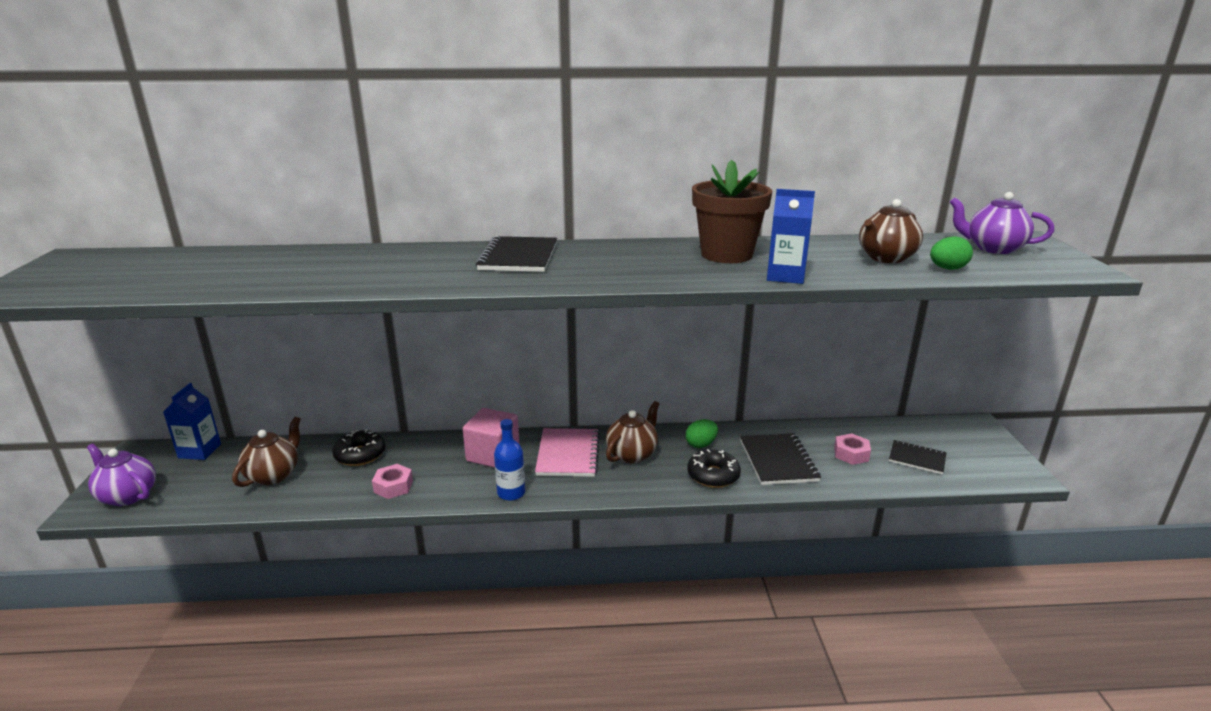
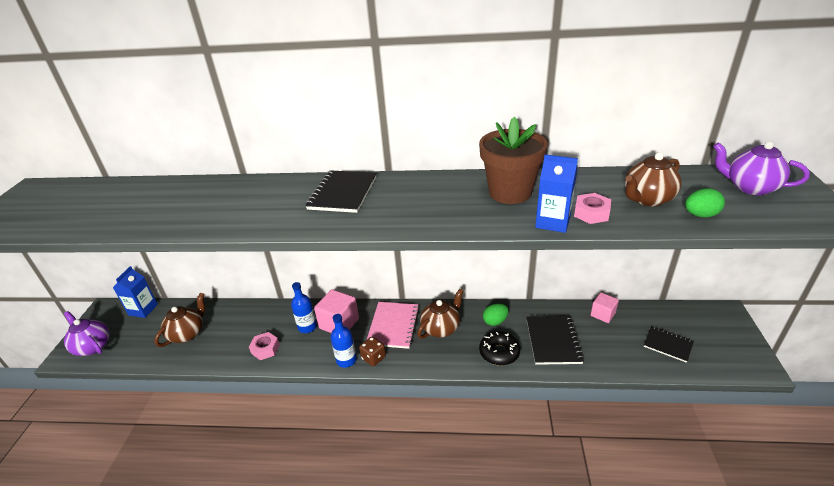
camera: 10 degrees right, 10 degrees up
black donut [332,429,385,466] -> none
pink nut [834,433,871,465] -> pink nut moved to [574,193,611,224]
none -> blue bottle [291,282,317,333]
none -> brown dice [359,337,386,366]
none -> pink cube [591,293,619,323]

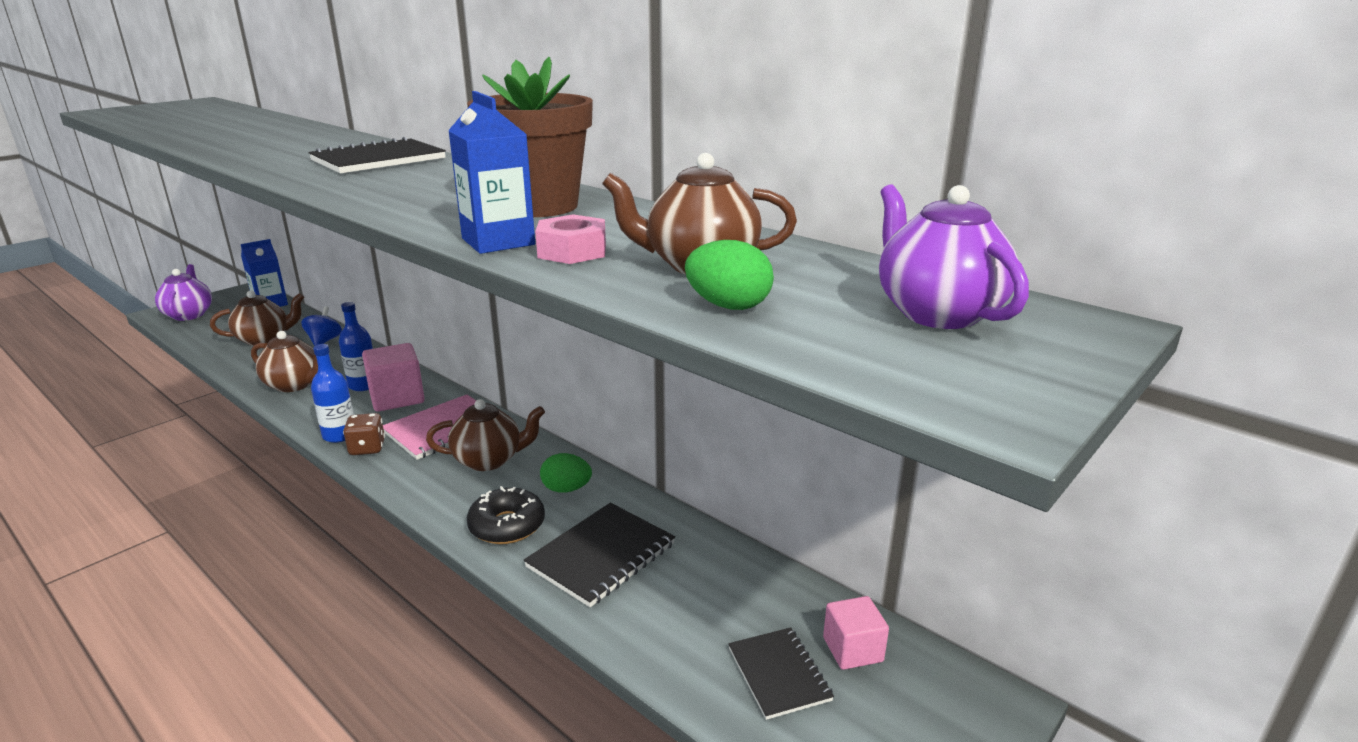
camera: 35 degrees right, 10 degrees down
pink nut [249,332,280,360] -> brown teapot [251,331,318,392]
pink cube [591,293,619,323] -> pink cube moved to [823,596,889,670]
none -> blue spinning top [301,306,342,346]

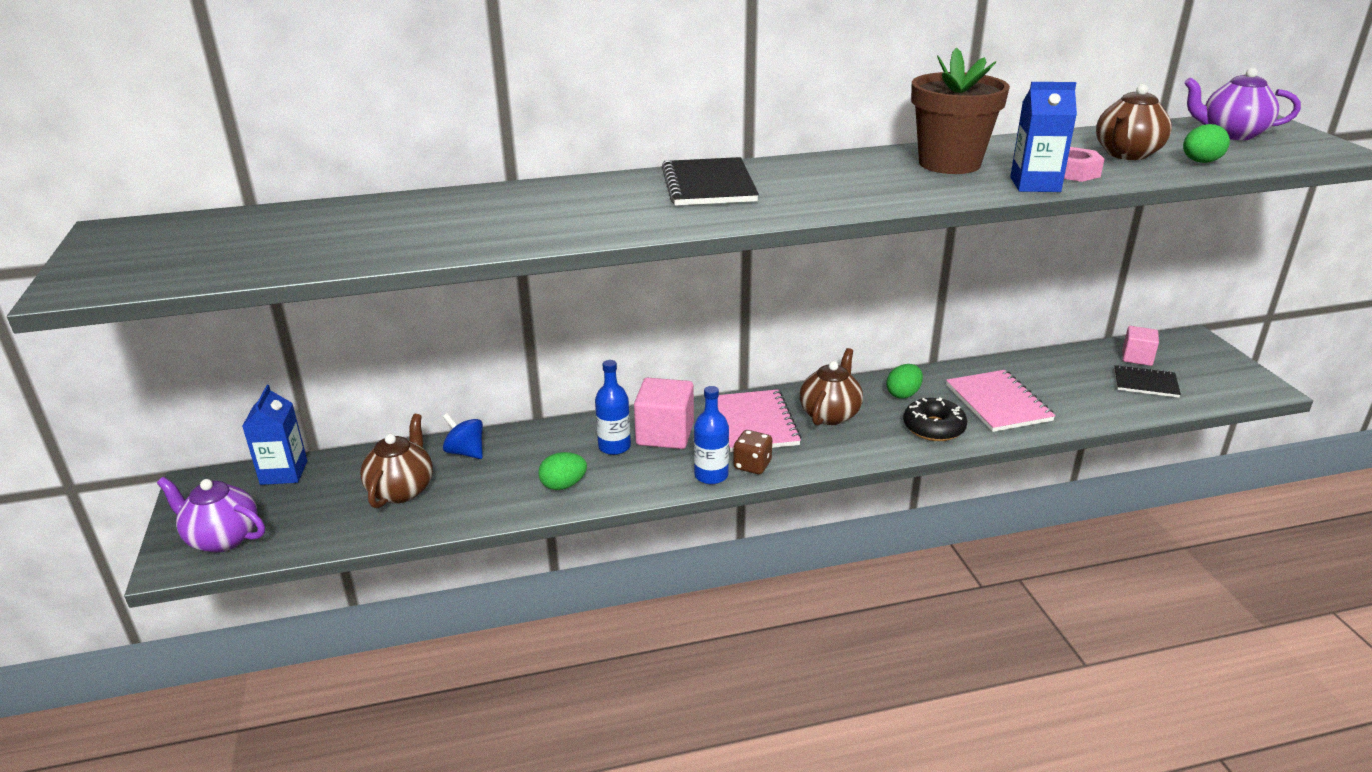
camera: 55 degrees left, 5 degrees up
brown teapot [251,331,318,392] -> green egg [538,452,587,490]
black notebook [524,503,675,607] -> pink notebook [946,370,1056,432]

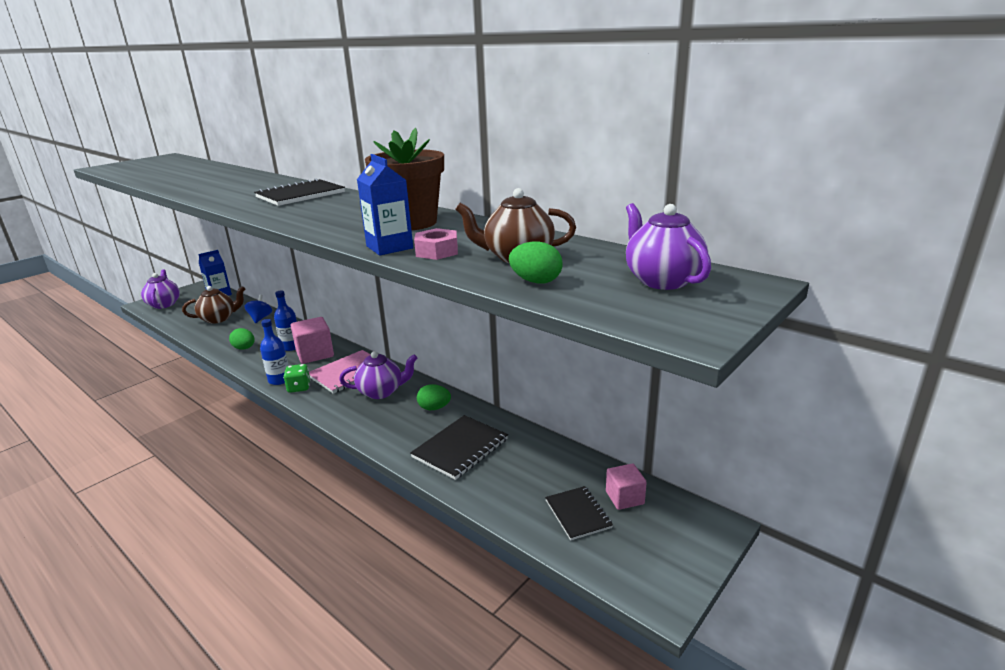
camera: 55 degrees right, 5 degrees down
brown dice [733,430,772,474] -> green dice [283,364,311,393]
brown teapot [800,348,863,425] -> purple teapot [339,351,418,399]
black donut [903,397,967,441] -> none
pink notebook [946,370,1056,432] -> black notebook [410,415,508,480]

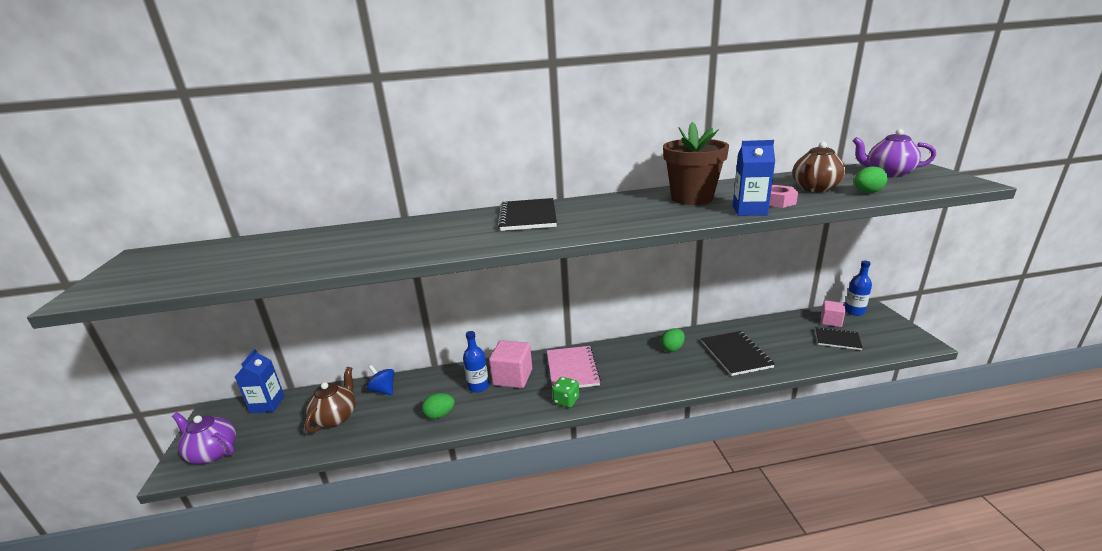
camera: 50 degrees left, 0 degrees up
blue bottle [260,319,289,385] -> blue bottle moved to [845,261,872,316]
purple teapot [339,351,418,399] -> none

